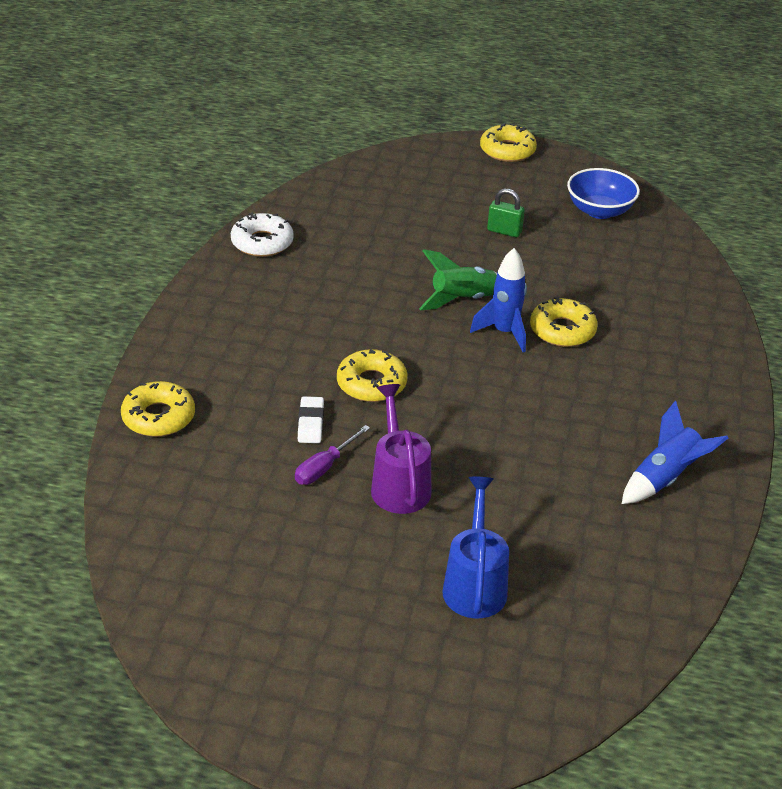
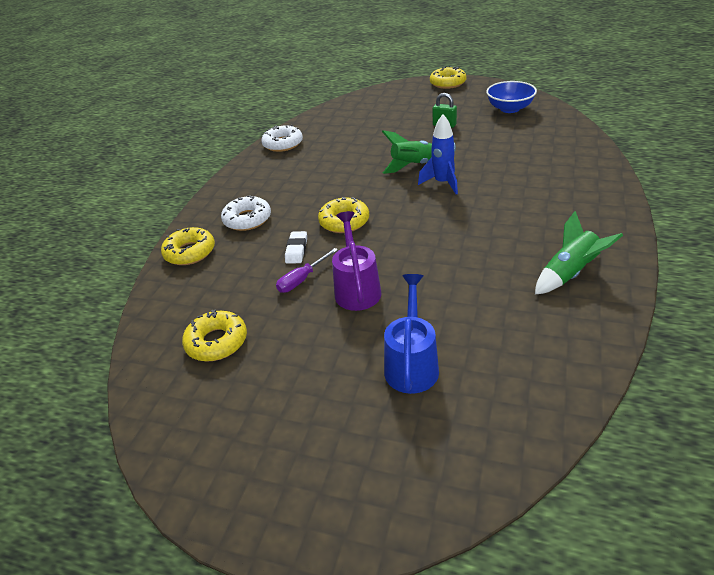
camera: 10 degrees right, 0 degrees up
yellow donut [530,297,598,347] -> yellow donut moved to [182,310,247,361]
blue rocket [622,401,728,504] -> green rocket [535,211,623,295]
none -> white donut [221,195,271,231]

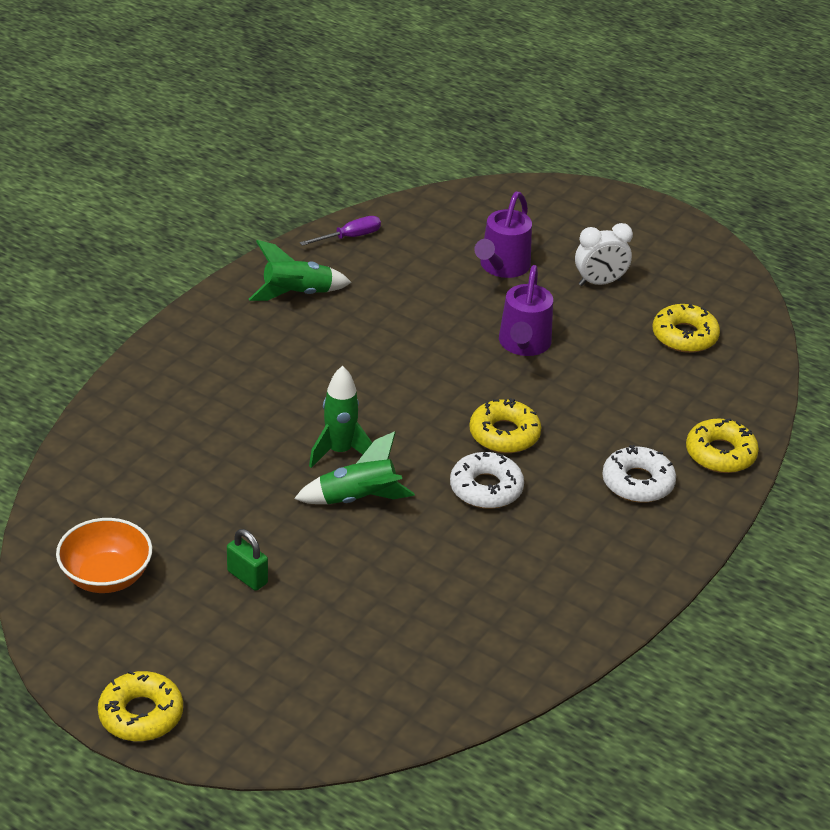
camera: 170 degrees left, 0 degrees up
white donut [261,125,303,152] -> white donut moved to [450,452,524,509]
purple screwdriver [276,248,338,293] -> purple screwdriver moved to [300,216,381,246]
white eraser [285,231,307,264] -> none
blue watering can [384,274,439,394] -> purple watering can [474,192,532,278]
blue rocket [418,114,458,194] -> green rocket [309,366,372,468]
blue bowl [486,81,537,113] -> orange bowl [56,518,152,593]
none -> white clock [575,223,633,286]

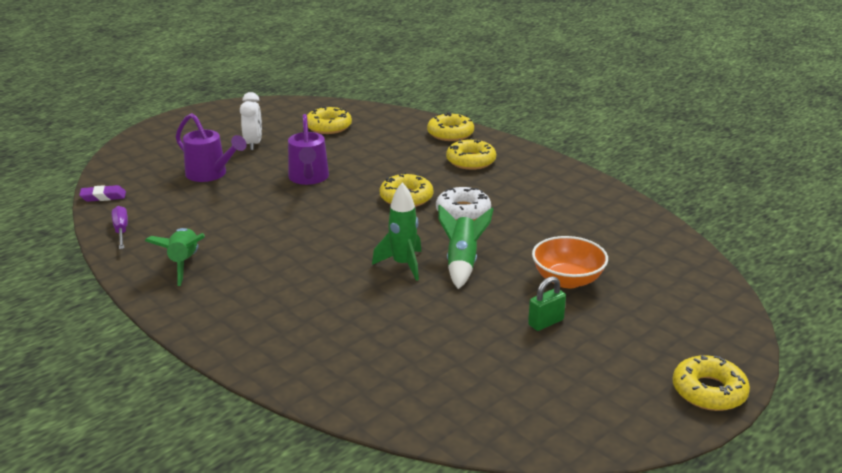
camera: 75 degrees left, 10 degrees down
orange bowl [56,518,152,593] -> orange bowl moved to [532,236,608,288]
purple watering can [499,265,553,356] -> purple watering can turned 60 degrees clockwise [288,114,329,185]
white donut [602,445,676,503] -> yellow donut [446,138,496,170]
none -> purple eraser [79,185,126,202]

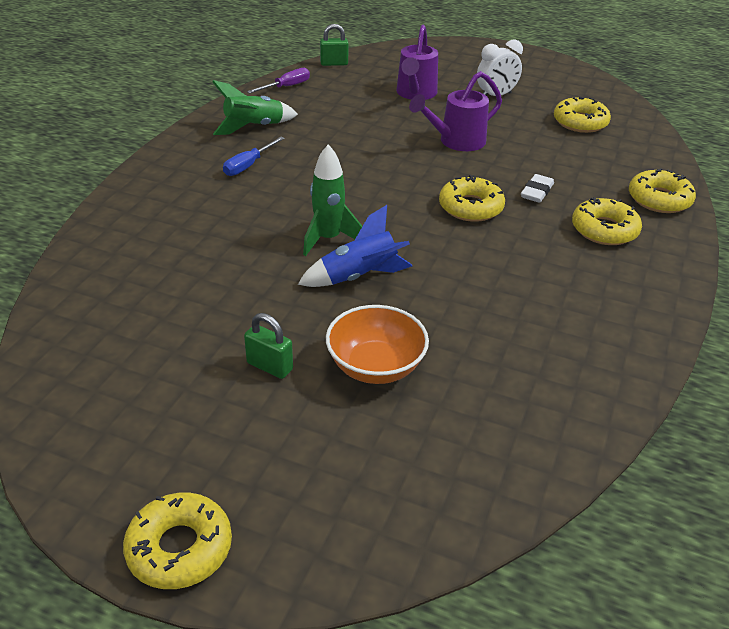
camera: 65 degrees right, 10 degrees up
purple eraser [79,185,126,202] -> green padlock [320,24,349,66]
white donut [436,187,491,221] -> none
green rocket [438,204,493,289] -> blue rocket [298,205,412,287]
none -> blue screwdriver [223,137,285,176]
none -> white eraser [521,174,554,203]

